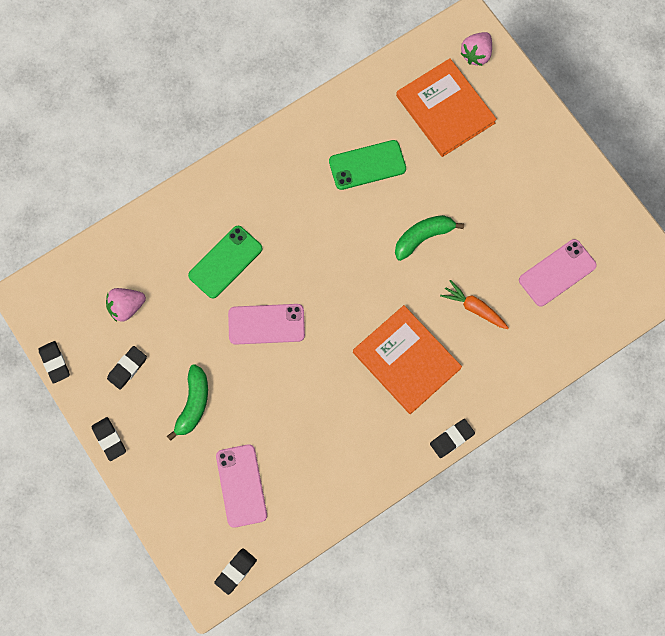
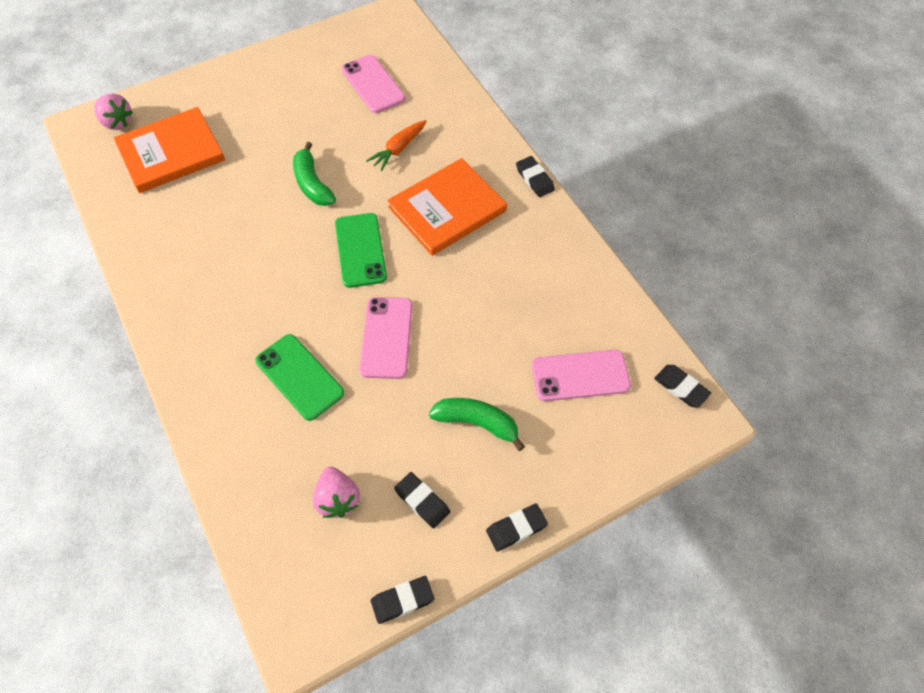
camera: 85 degrees left, 15 degrees down
green phone [329,140,406,190] -> green phone moved to [335,213,387,288]

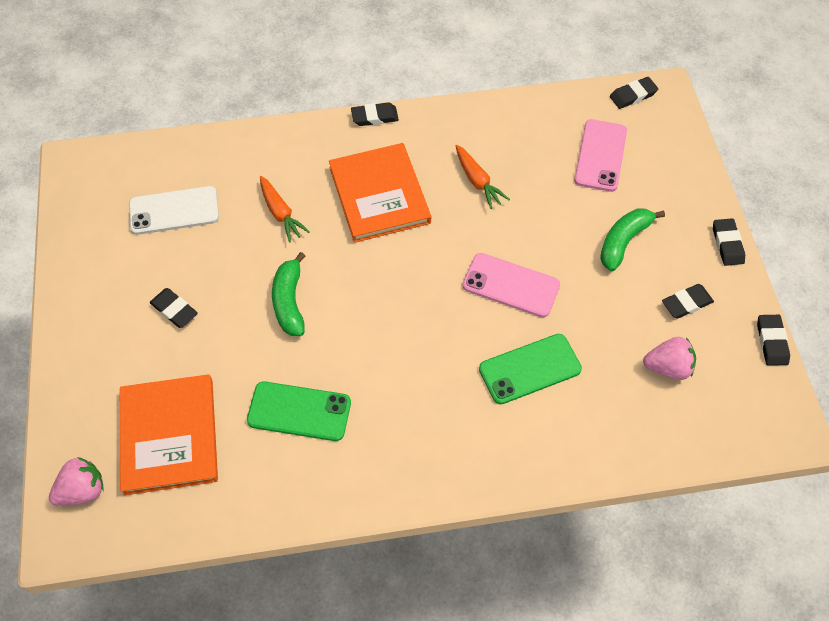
camera: 70 degrees left, 0 degrees up
green banana [293,142,336,206] -> green banana turned 90 degrees clockwise [272,252,305,336]
green phone [335,213,387,288] -> green phone moved to [247,381,351,441]
pink phone [341,55,405,113] -> white phone [129,186,219,235]
none -> black eraser [150,288,198,328]
none -> orange carrot [456,145,510,209]

